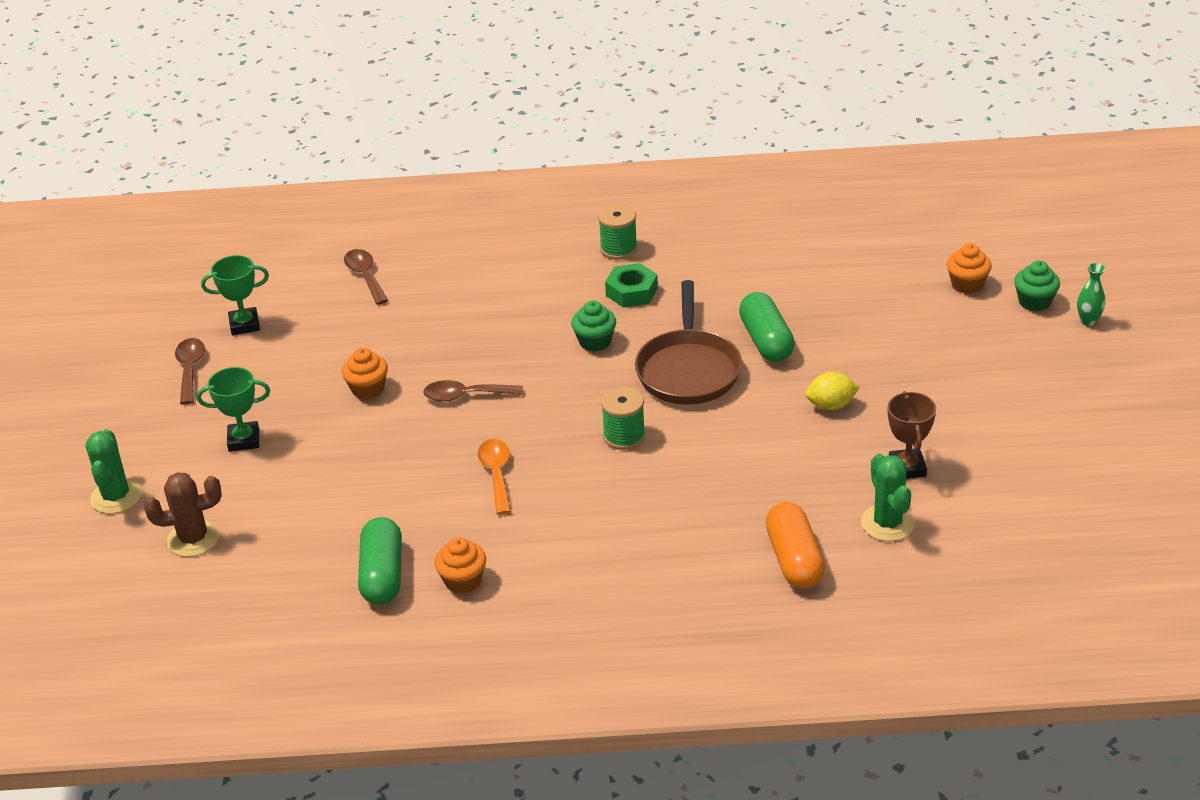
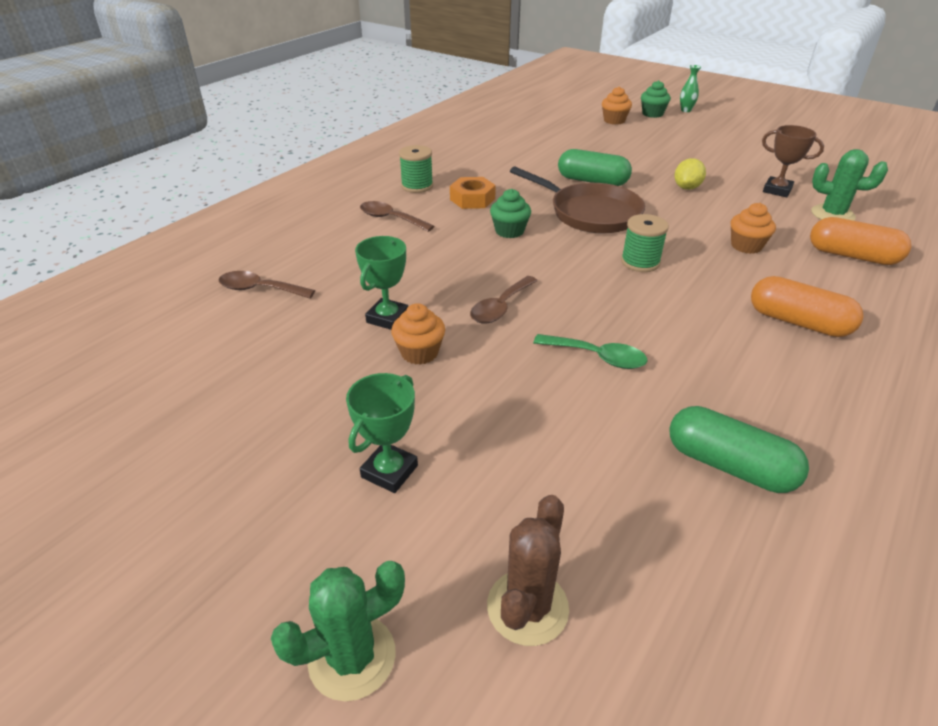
camera: 55 degrees left, 0 degrees up
green cactus [85,429,142,514] -> green cactus turned 60 degrees counterclockwise [271,561,405,701]
brown spoon [175,338,205,405] -> brown spoon moved to [360,201,434,232]
green trophy [201,255,269,335] -> green trophy moved to [355,236,408,330]
orange cupcake [434,537,486,594] -> orange cupcake moved to [731,203,776,254]
orange spoon [478,439,511,515] -> none
green nut [605,263,658,307] -> orange nut [450,177,496,209]
none -> green spoon [533,334,647,369]
none -> orange capsule [751,276,864,337]

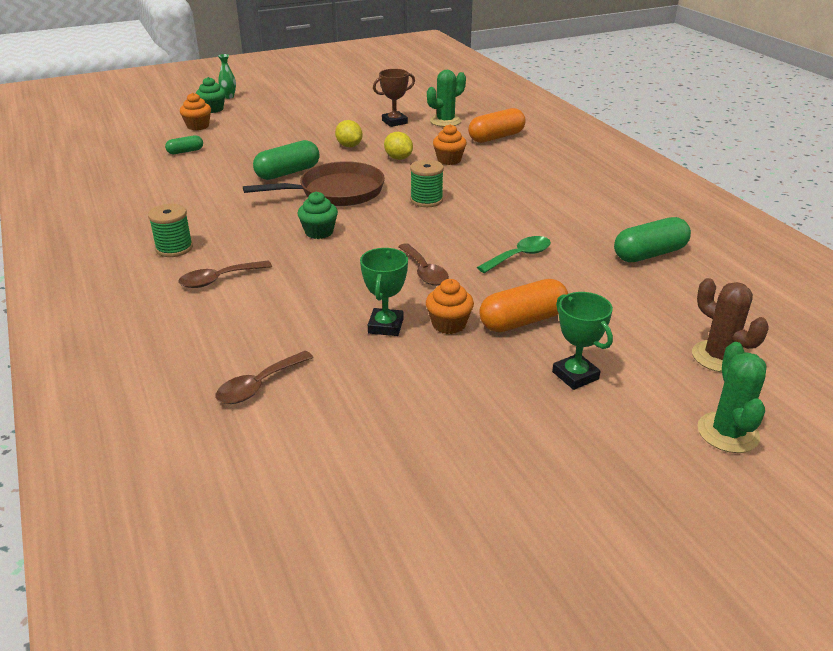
camera: 60 degrees left, 5 degrees down
green trophy [355,236,408,330] -> green trophy turned 45 degrees clockwise [360,248,408,336]
orange nut [450,177,496,209] -> none
orange capsule [751,276,864,337] -> orange capsule moved to [479,279,568,332]
none -> green capsule [165,135,203,154]
none -> yellow lemon [384,132,413,160]

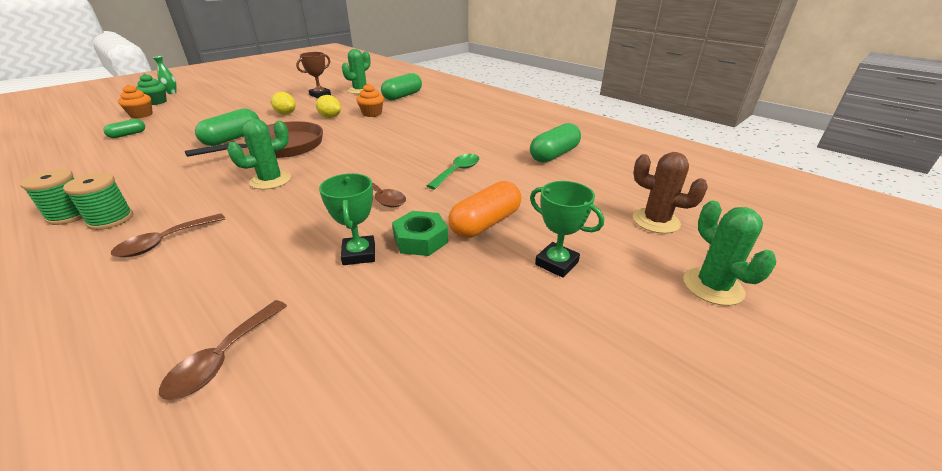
camera: 20 degrees left, 0 degrees up
green cupcake [297,192,338,239] -> green cactus [227,119,291,190]
green spool [410,160,444,207] -> green spool moved to [20,169,83,225]
orange cupcake [426,279,474,334] -> green nut [392,211,448,256]
orange capsule [468,108,526,143] -> green capsule [381,73,422,100]

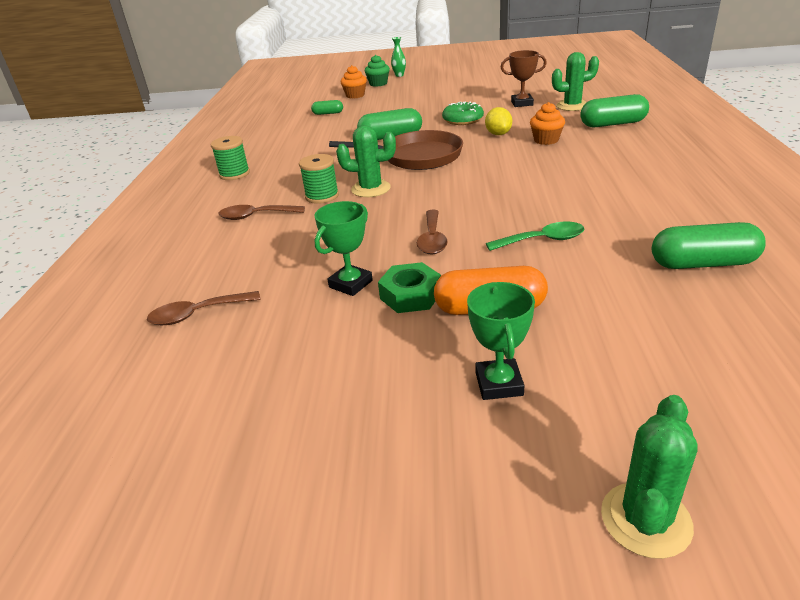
camera: 50 degrees right, 0 degrees up
green spool [63,173,133,230] -> green spool moved to [299,154,339,204]
yellow lemon [271,92,296,115] -> green donut [442,101,484,125]
brown cactus [633,152,708,234] -> none

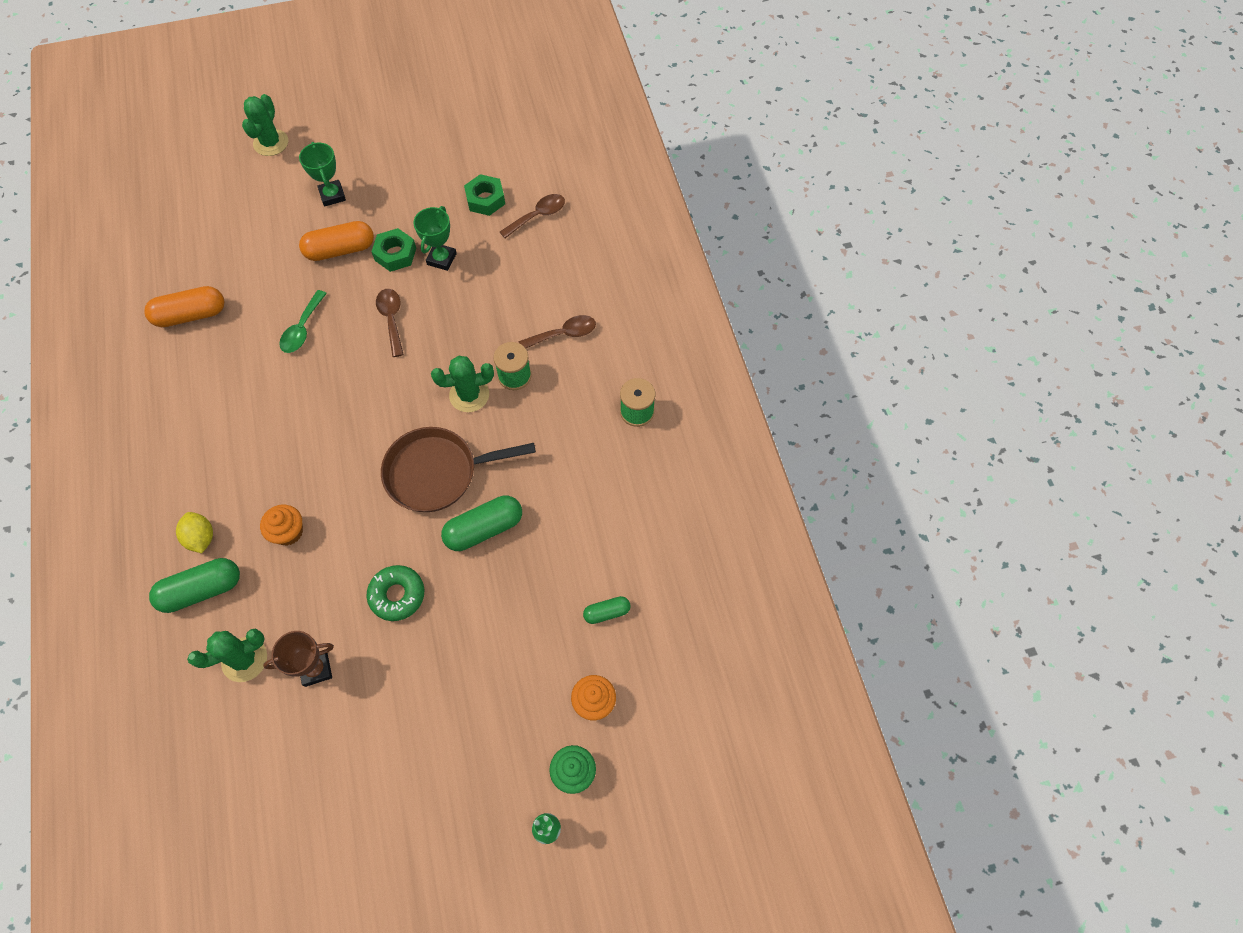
camera: 160 degrees right, 30 degrees up
yellow lemon [485,107,512,135] -> yellow lemon moved to [176,512,213,553]
green spoon [486,222,584,251] -> green spoon turned 45 degrees counterclockwise [279,290,327,353]
green capsule [652,222,766,269] -> orange capsule [144,286,224,327]
none -> green nut [464,174,505,216]

